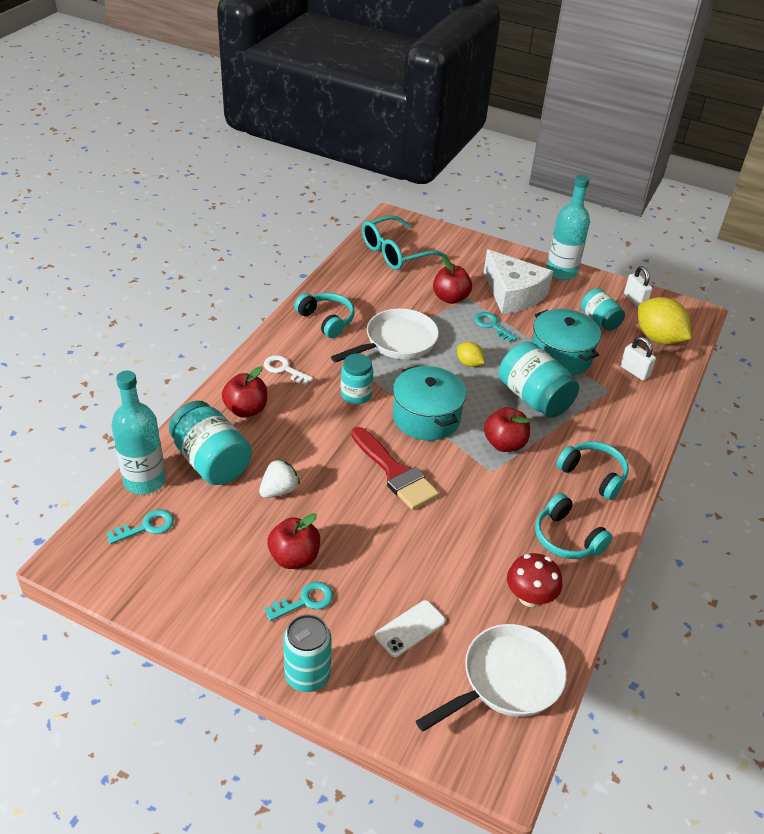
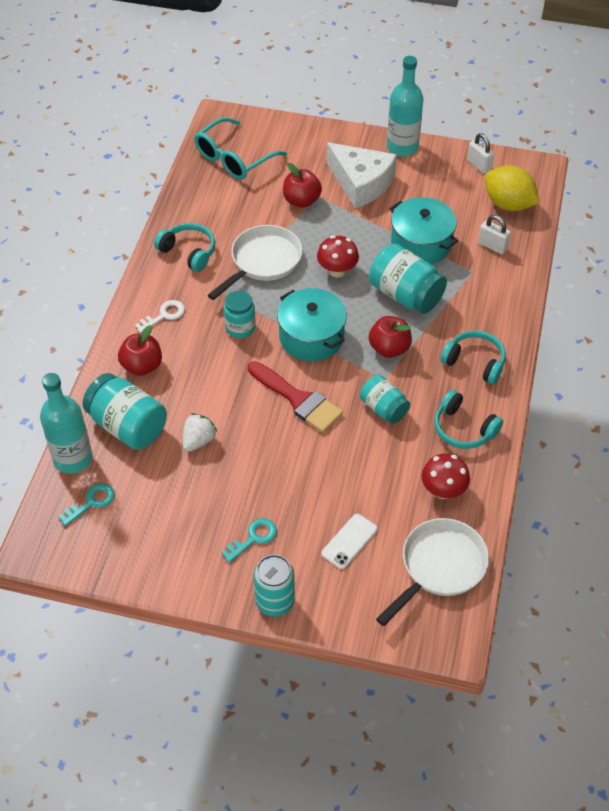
camera: 10 degrees left, 10 degrees up
white key [264,355,313,385] -> white key turned 120 degrees clockwise [135,300,185,333]
red apple [267,513,320,569] -> none
yellow lemon [457,342,485,367] -> red mushroom [317,235,359,277]
turquoise key [474,312,518,343] -> none
turquoise jar [581,288,625,331] -> turquoise jar moved to [360,375,410,424]

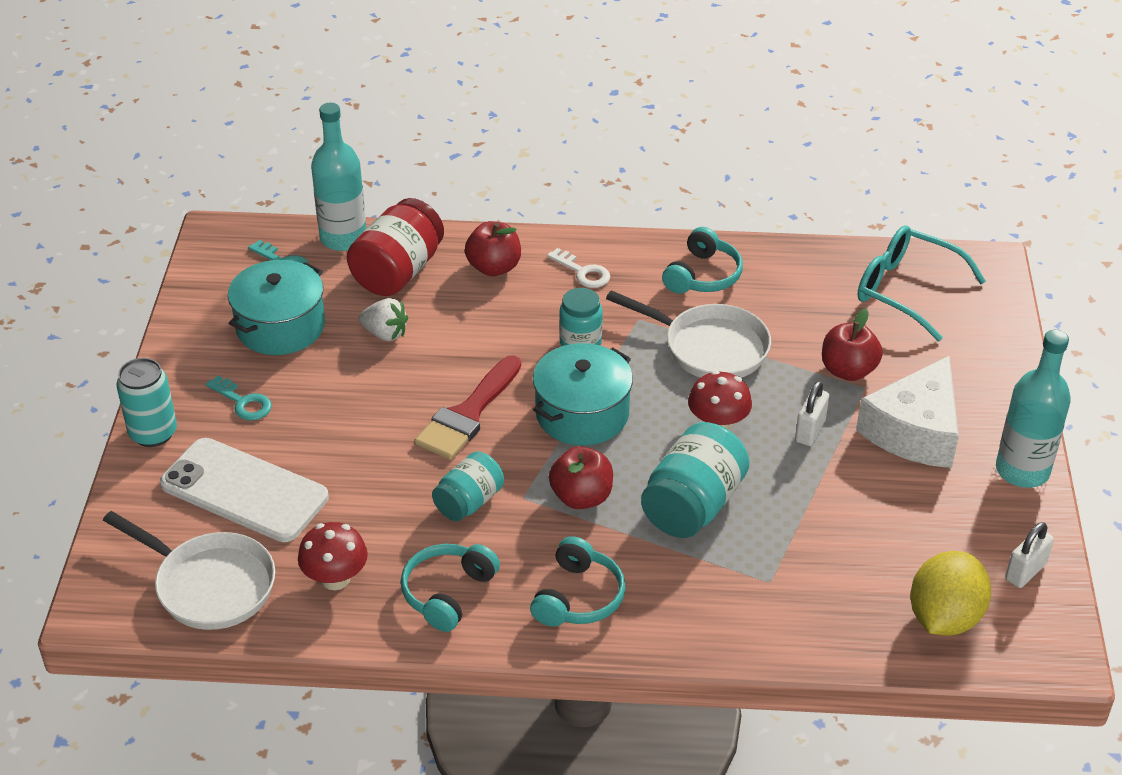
camera: 80 degrees right, 10 degrees down
turquoise jar [83,373,167,450] -> red jar [347,198,444,296]
white phone [321,514,378,569] -> white phone [160,438,329,542], size x1.99
turquoise pot [390,197,458,264] -> turquoise pot moved to [228,260,325,355]
white padlock [478,215,511,254] -> white padlock moved to [795,381,829,446]

